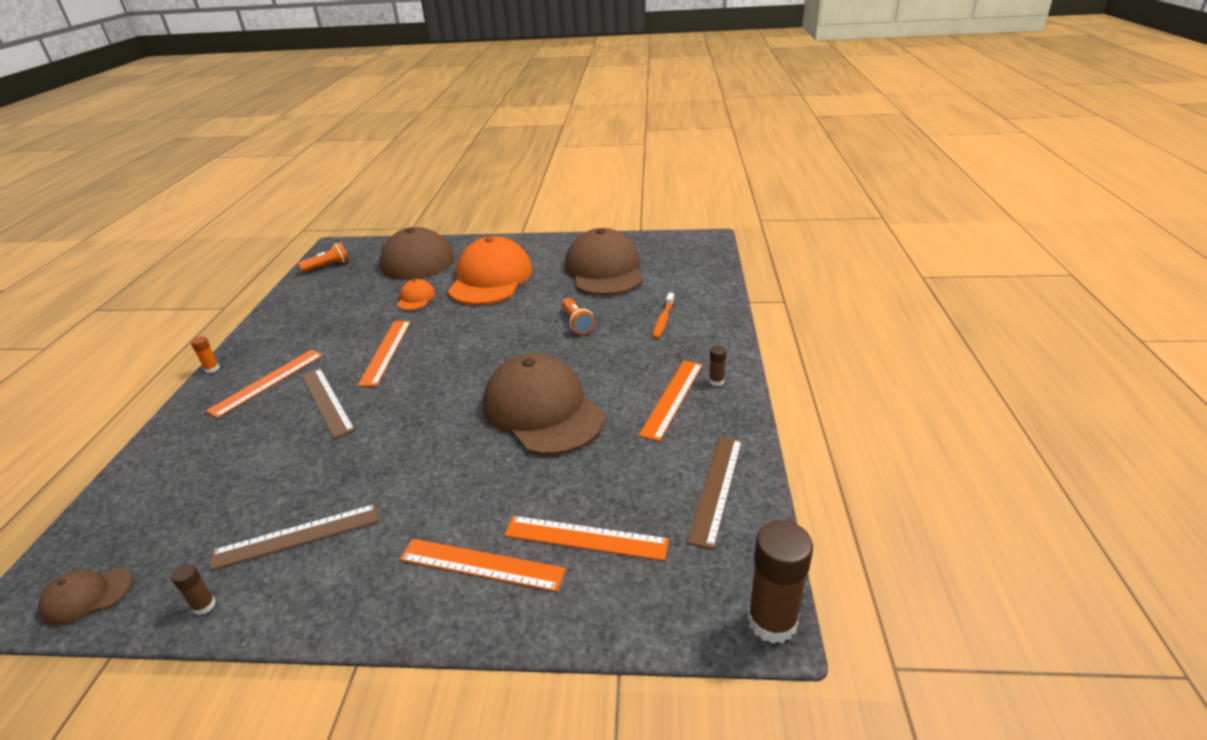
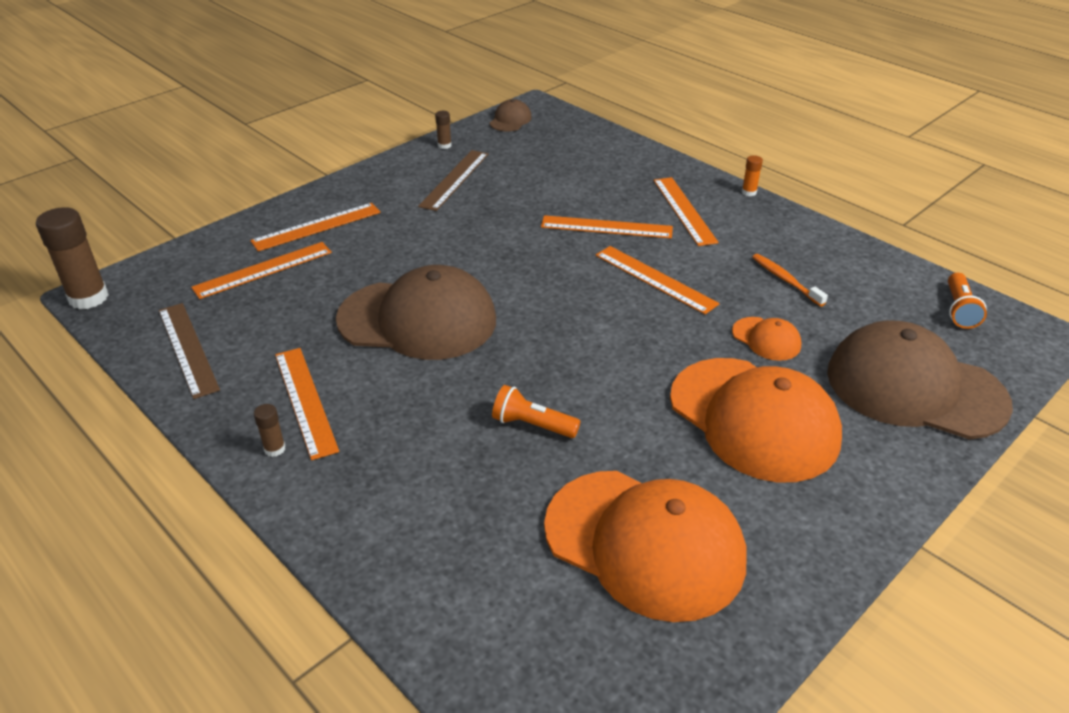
camera: 130 degrees right, 5 degrees up
brown ruler [301,368,355,439] -> orange ruler [541,215,673,238]
brown cap [565,228,643,296] -> orange cap [544,471,746,622]
orange toothbrush [653,293,674,339] -> orange toothbrush moved to [752,254,828,306]

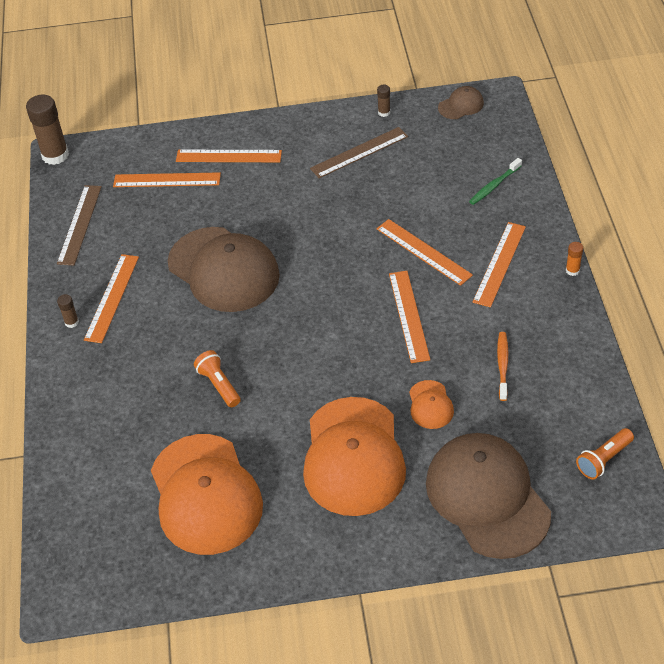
camera: 40 degrees right, 10 degrees up
none -> green toothbrush [469,158,522,205]

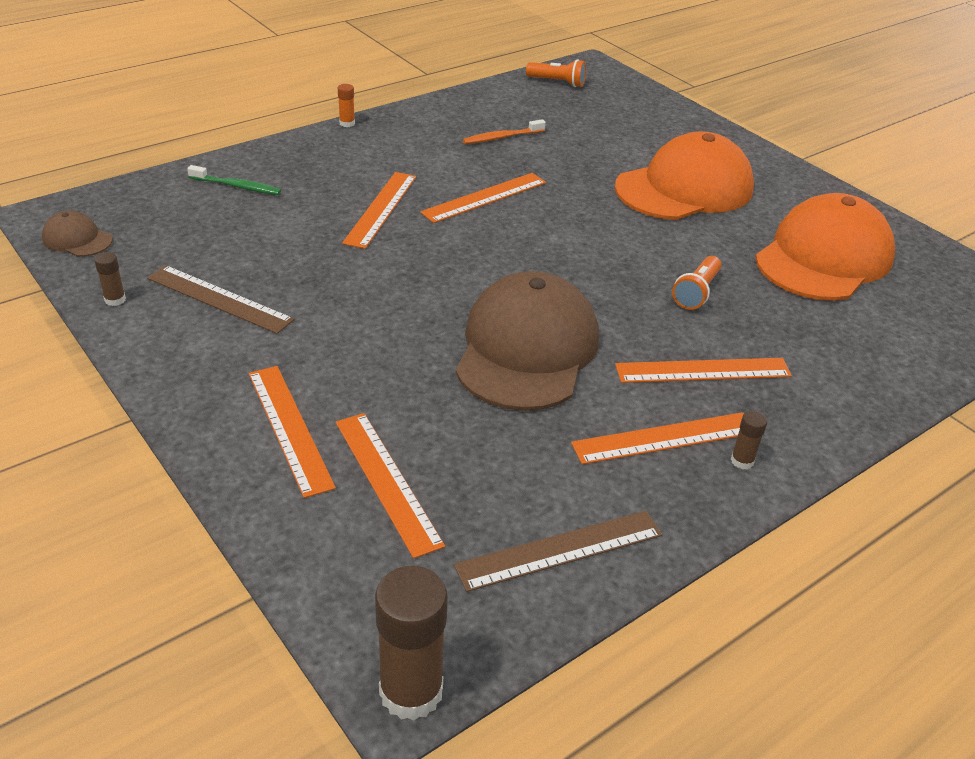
camera: 125 degrees left, 10 degrees down
orange cap [409,380,454,429] -> none
brown cap [426,433,551,559] -> none
orange ruler [473,222,526,307] -> orange ruler moved to [615,358,792,383]

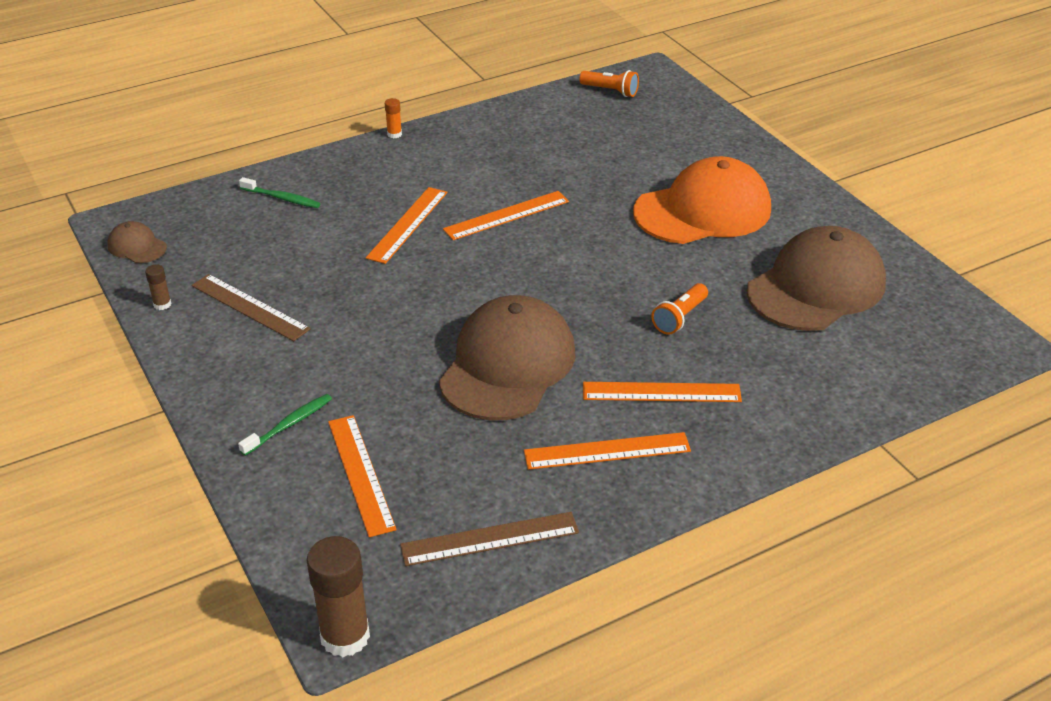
camera: 10 degrees right, 0 degrees up
orange ruler [249,366,336,498] -> green toothbrush [238,394,332,456]
orange toothbrush [463,119,546,144] -> none
brown glue stick [731,411,767,469] -> none
orange cap [755,193,895,301] -> brown cap [747,226,886,331]

